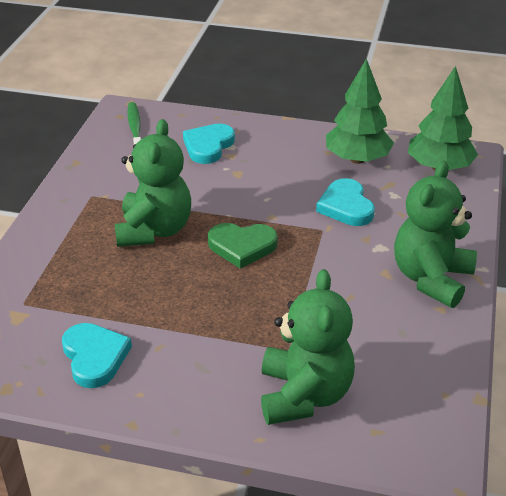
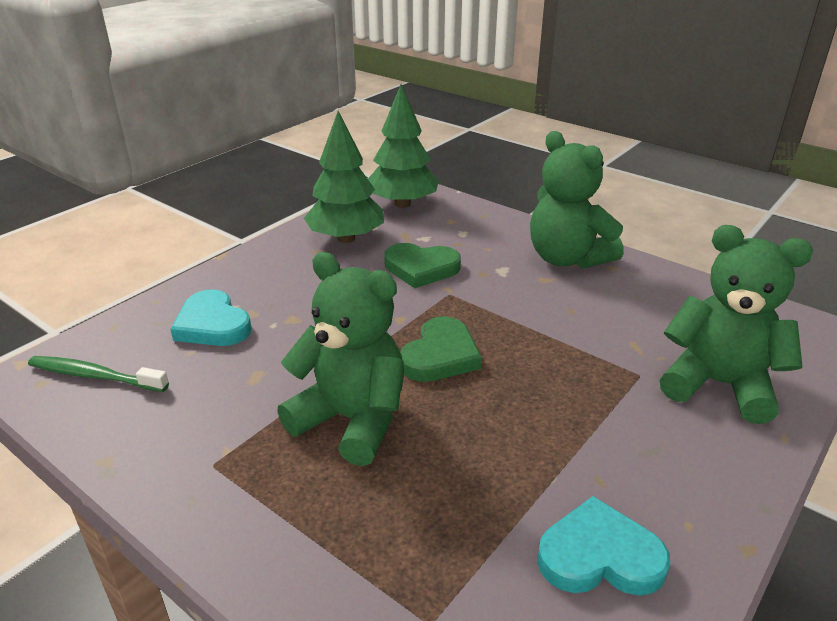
camera: 65 degrees left, 5 degrees down
turquoise heart [316,178,375,226] -> green heart [384,243,461,288]

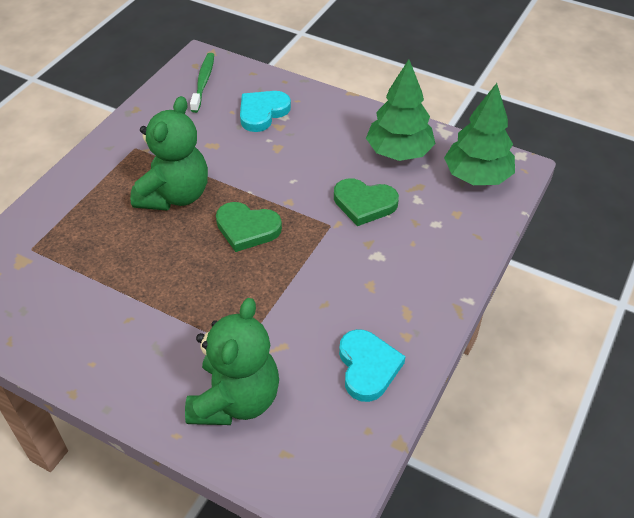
camera: 80 degrees right, 15 degrees up
green heart [384,243,461,288] -> green heart turned 75 degrees counterclockwise [334,178,399,226]
green teddy bear [530,131,624,269] -> none
turquoise heart [537,496,670,596] -> turquoise heart moved to [339,329,406,402]

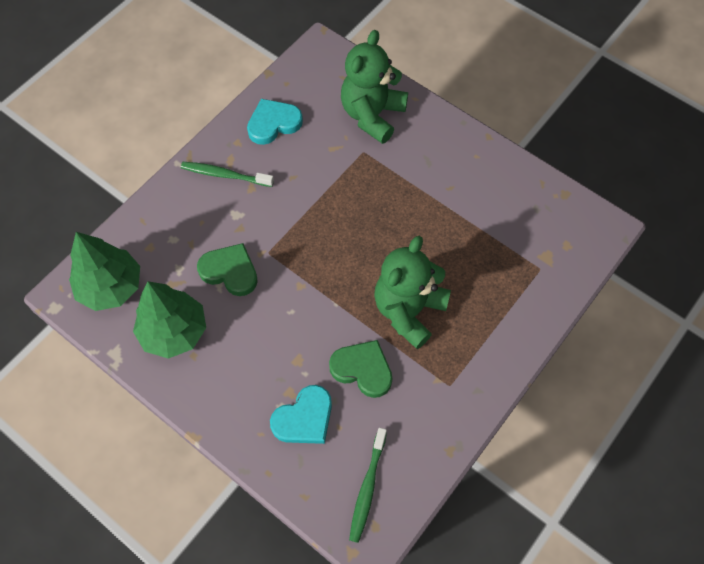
camera: 170 degrees left, 15 degrees up
green heart [216,202,282,252] -> green heart moved to [329,340,392,398]
turquoise heart [339,329,406,402] -> turquoise heart turned 60 degrees clockwise [247,99,303,145]
none -> green toothbrush [181,162,274,187]

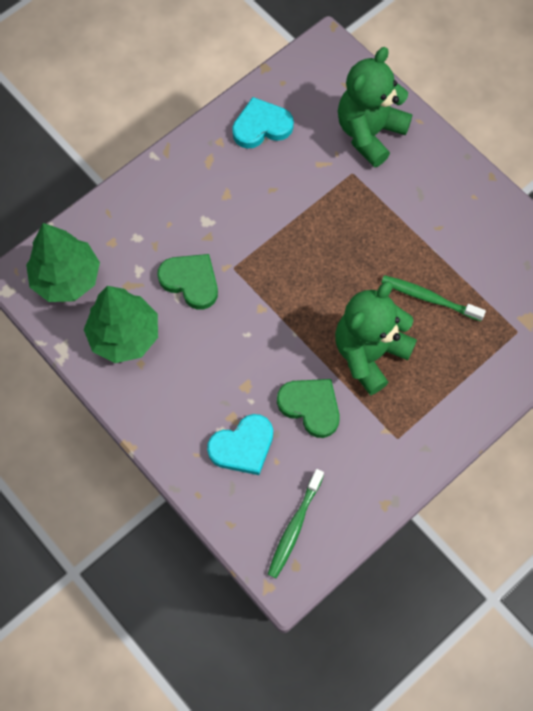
camera: 10 degrees right, 5 degrees up
green toothbrush [181,162,274,187] -> green toothbrush moved to [381,275,486,321]

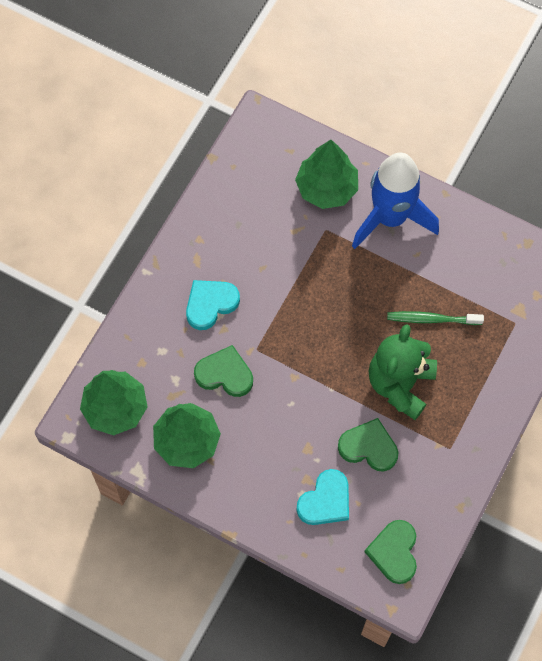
camera: 20 degrees left, 0 degrees up
turquoise heart [232,97,294,149] -> turquoise heart moved to [186,280,240,330]
green toothbrush [268,469,324,578] -> green heart [365,520,417,584]
green teddy bear [338,47,413,167] -> green tree [295,140,358,209]
none -> blue rocket [352,152,439,249]

